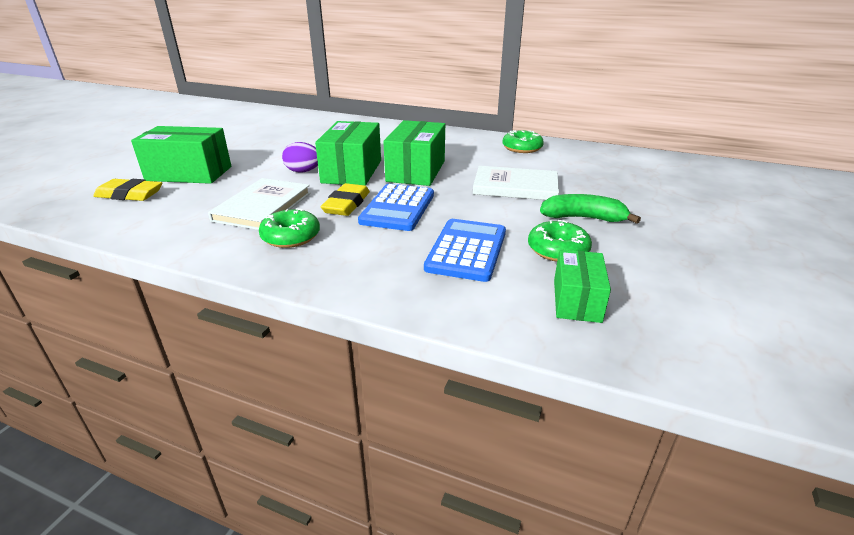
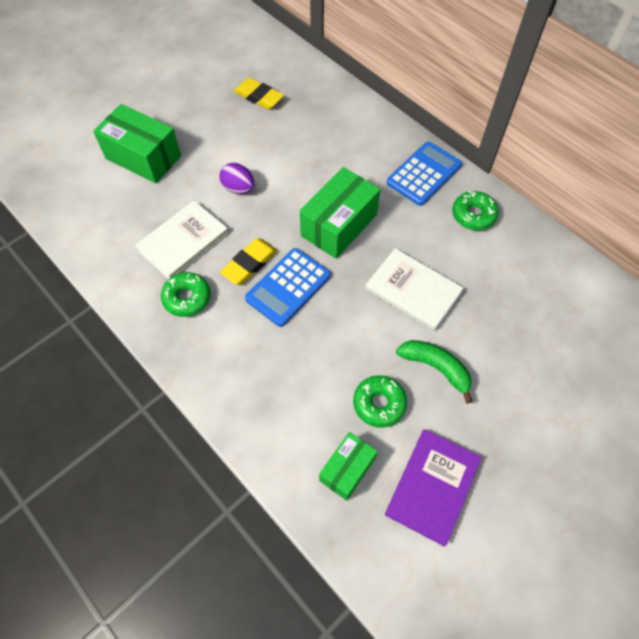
camera: 25 degrees right, 30 degrees up
yellow eraser [93,179,162,201] -> yellow eraser moved to [234,77,284,110]
green box [315,121,381,186] -> none
blue calculator [424,219,506,282] -> blue calculator moved to [387,142,462,206]
none -> purple book [385,429,482,547]

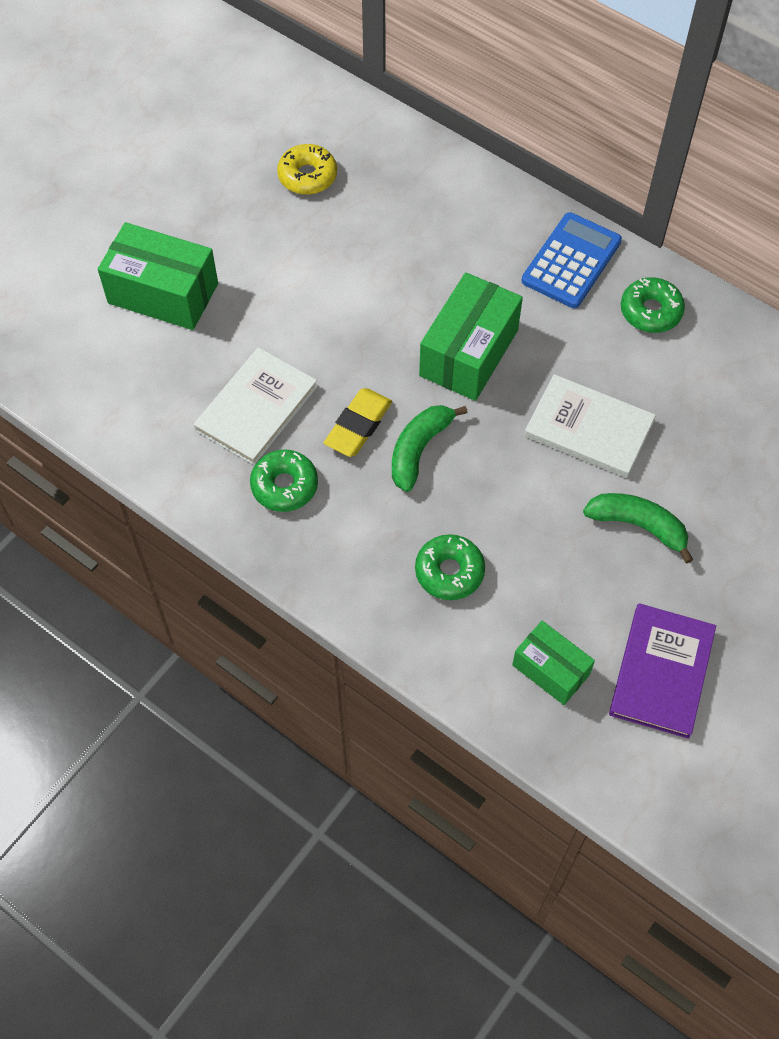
camera: 10 degrees left, 0 degrees up
purple egg [219,163,255,194] -> none
yellow eraser [234,77,284,110] -> yellow donut [277,144,337,195]
blue calculator [245,248,330,327] -> green banana [392,405,468,492]
green box [319,432,378,501] -> green box turned 75 degrees counterclockwise [512,621,595,705]
green donut [353,375,407,428] -> green donut moved to [415,534,485,600]

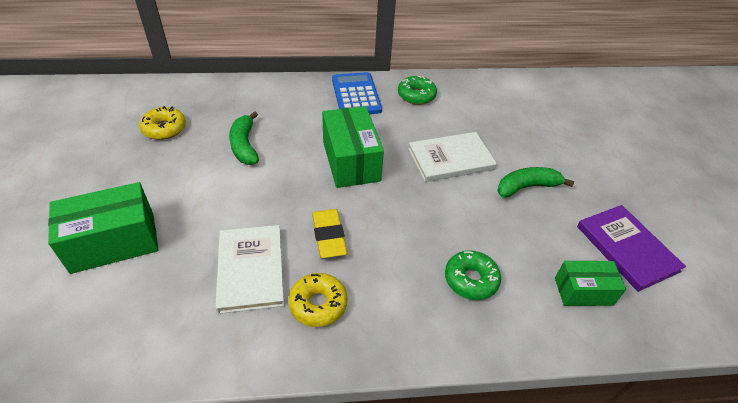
camera: 45 degrees left, 15 degrees down
green donut [250,450,318,512] -> yellow donut [288,273,348,327]
green banana [392,405,468,492] -> green banana moved to [229,111,259,165]

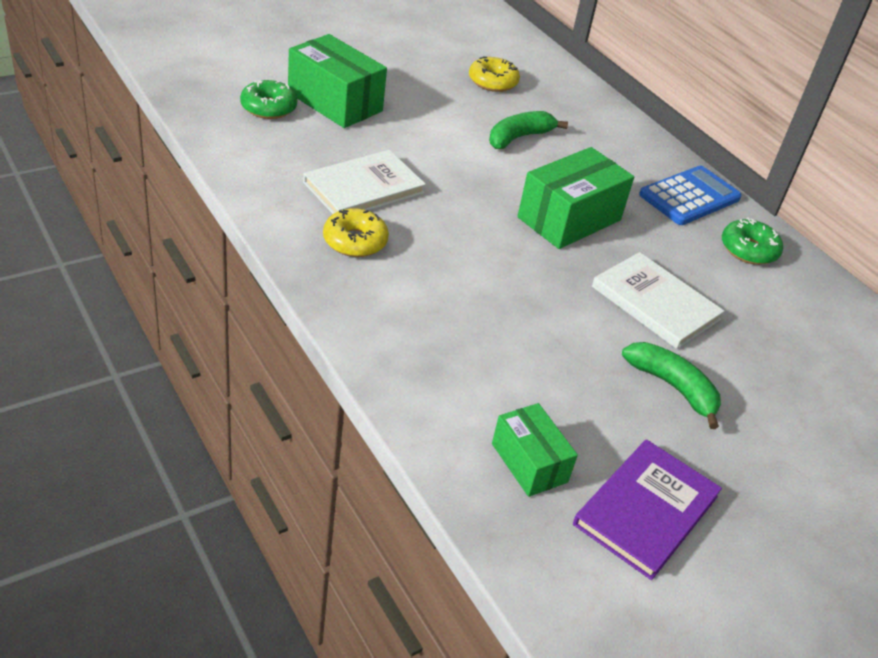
camera: 60 degrees right, 5 degrees down
yellow eraser [312,209,347,258] -> none
green donut [445,250,501,300] -> green donut moved to [240,80,297,119]

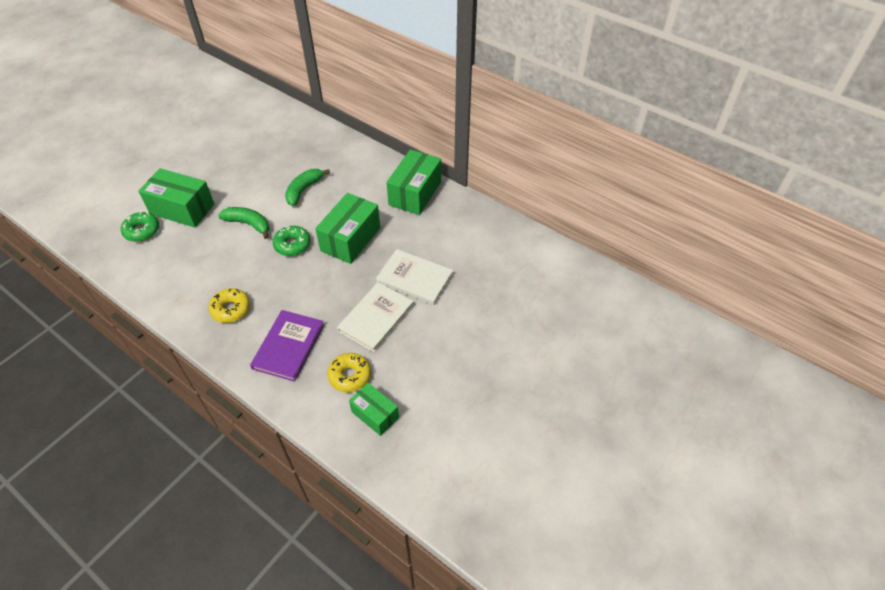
camera: 15 degrees left, 10 degrees up
white book [303,150,426,214] -> white book moved to [337,282,414,352]
yellow donut [469,57,520,92] -> yellow donut moved to [327,353,371,392]
purple book [573,439,722,580] -> purple book moved to [250,310,324,382]
green banana [622,342,721,429] -> green banana moved to [218,207,269,239]
blue calculator [639,166,742,225] -> green box [386,149,441,215]
green donut [722,218,783,265] -> green donut moved to [273,226,311,256]

